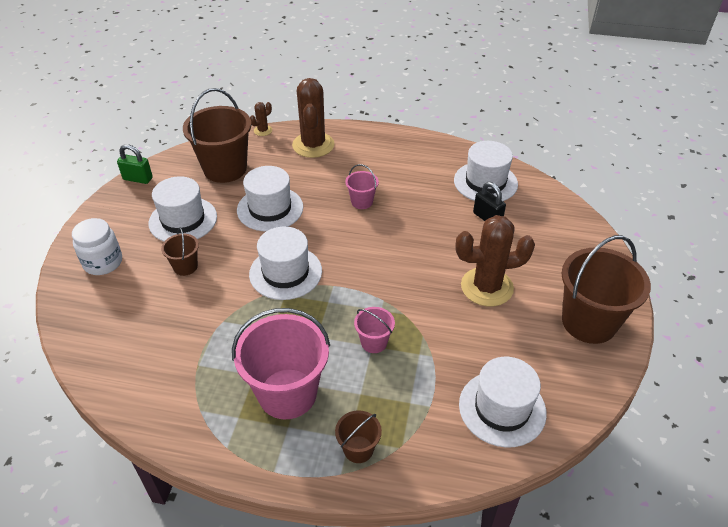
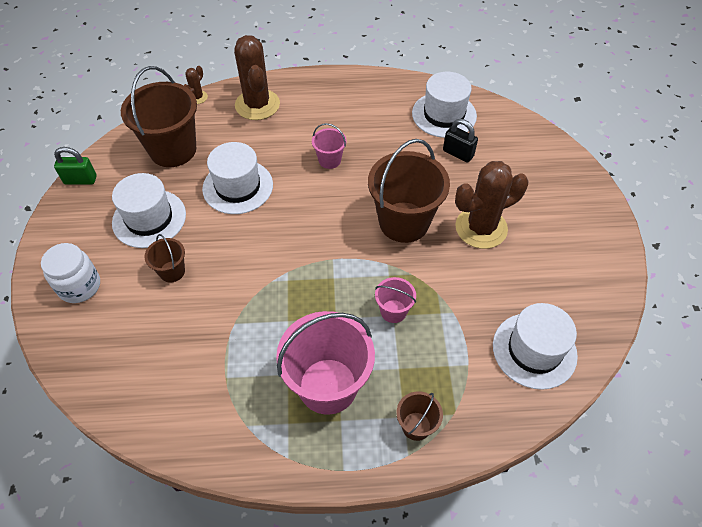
camera: 15 degrees left, 10 degrees up
white hat [249,226,322,300] -> none
brown bucket [561,235,651,344] -> brown bucket moved to [368,139,450,243]

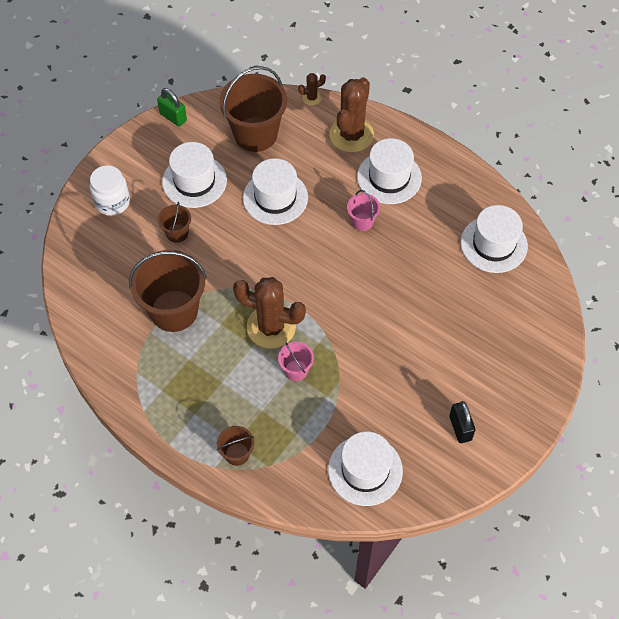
camera: 40 degrees right, 5 degrees up
pink bucket [276,311,375,415] -> none
brown bucket [368,139,450,243] -> brown bucket moved to [129,250,207,332]
black padlock [443,119,478,163] -> black padlock moved to [449,401,475,443]
brown cactus [455,161,529,249] -> brown cactus moved to [233,277,306,349]
none -> white hat [357,138,422,204]

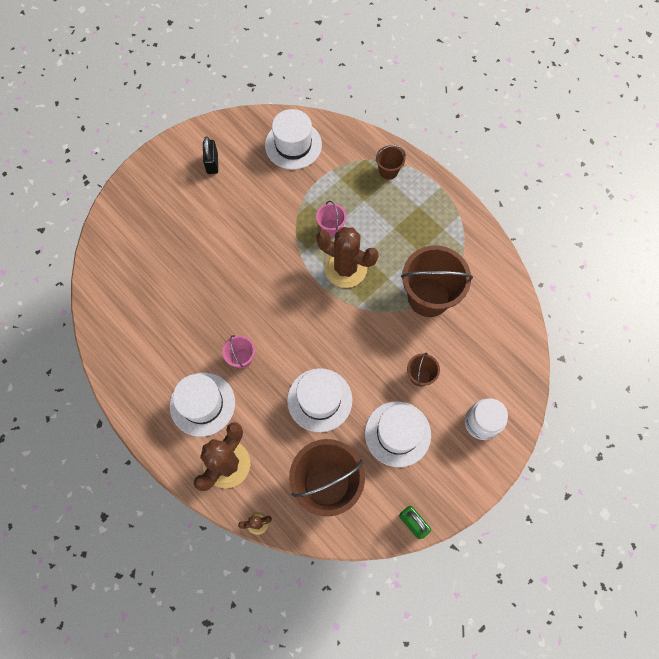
camera: 170 degrees left, 10 degrees up
white hat [461,205,528,273] -> none

